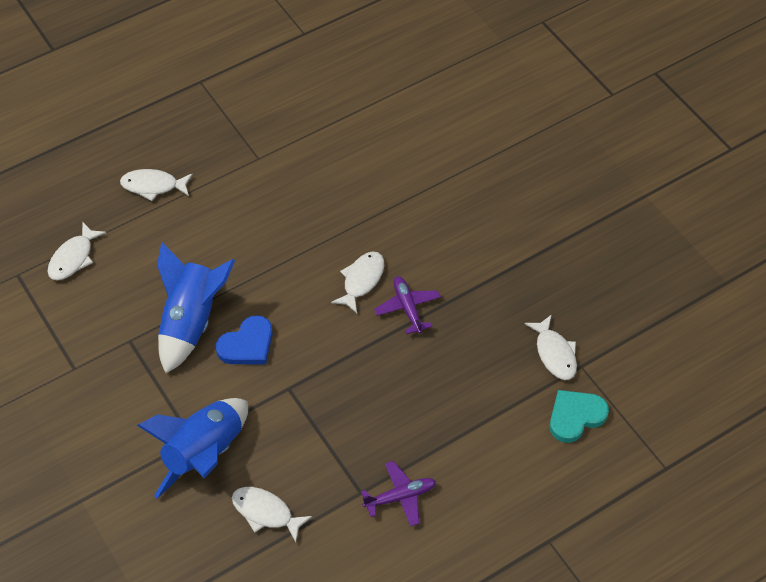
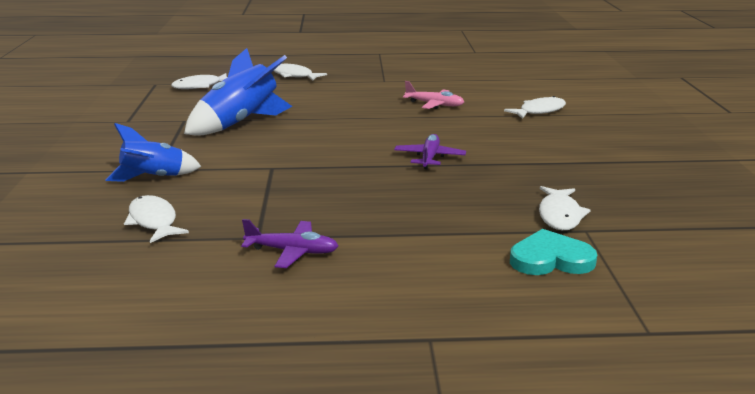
camera: 30 degrees right, 30 degrees down
blue rocket [137,398,248,498] -> blue rocket [105,123,201,182], size x0.64
blue heart [216,315,273,364] -> none
white fish [331,251,384,314] -> white fish moved to [504,96,566,119]
none -> pink plane [403,81,464,109]

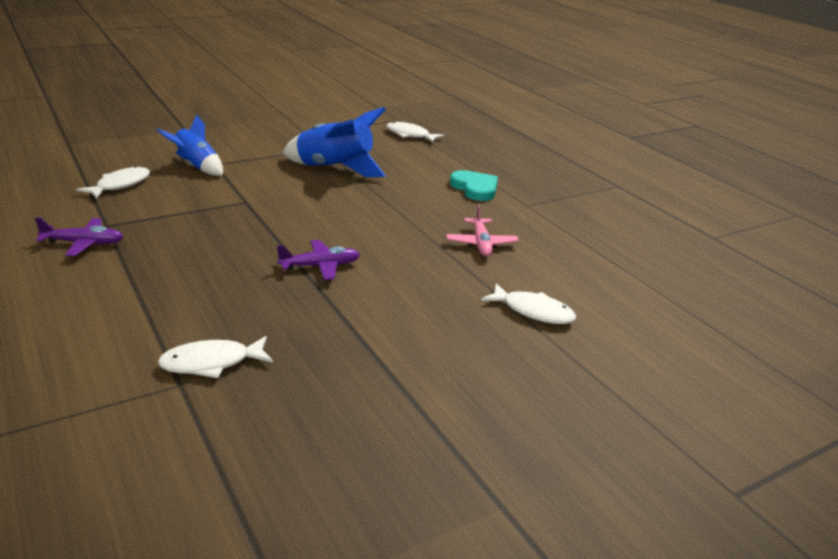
camera: 60 degrees right, 5 degrees up
purple plane [241,219,338,268] -> purple plane turned 75 degrees counterclockwise [35,218,124,256]
white fish [274,64,327,81] -> none
turquoise heart [510,229,597,275] -> turquoise heart moved to [450,170,498,201]

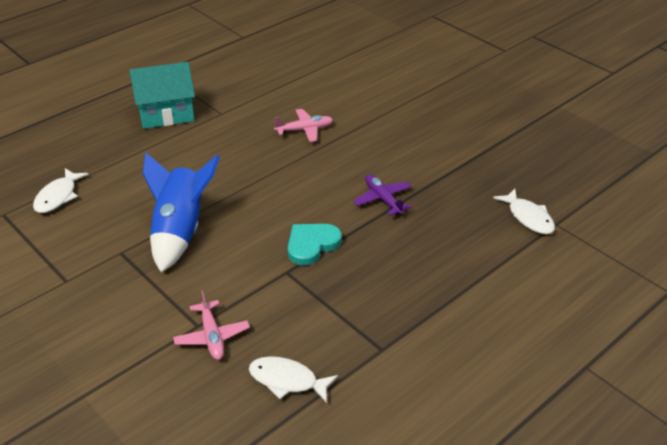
camera: 100 degrees left, 10 degrees up
purple plane [35,218,124,256] -> none
blue rocket [157,114,223,176] -> pink plane [173,290,250,360]
turquoise heart [450,170,498,201] -> turquoise heart moved to [288,224,342,266]
white fish [481,283,576,324] -> none
none -> turquoise house [129,62,195,129]

